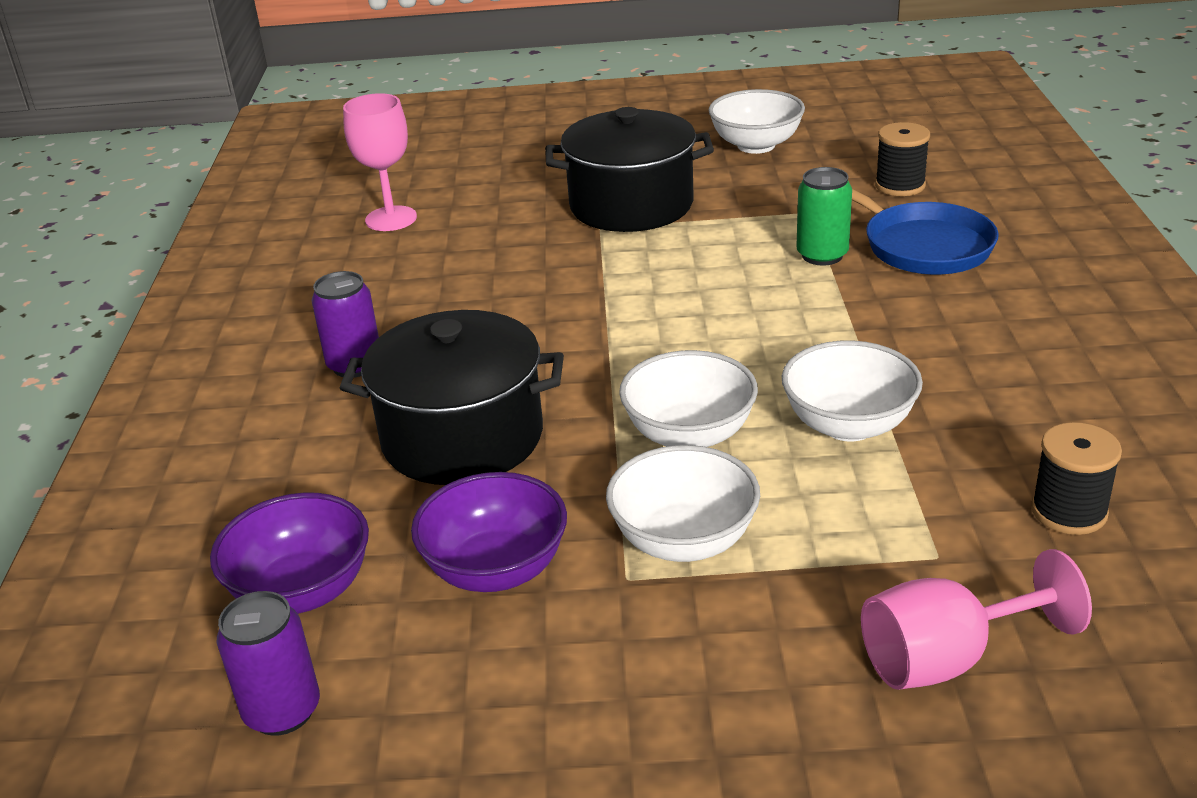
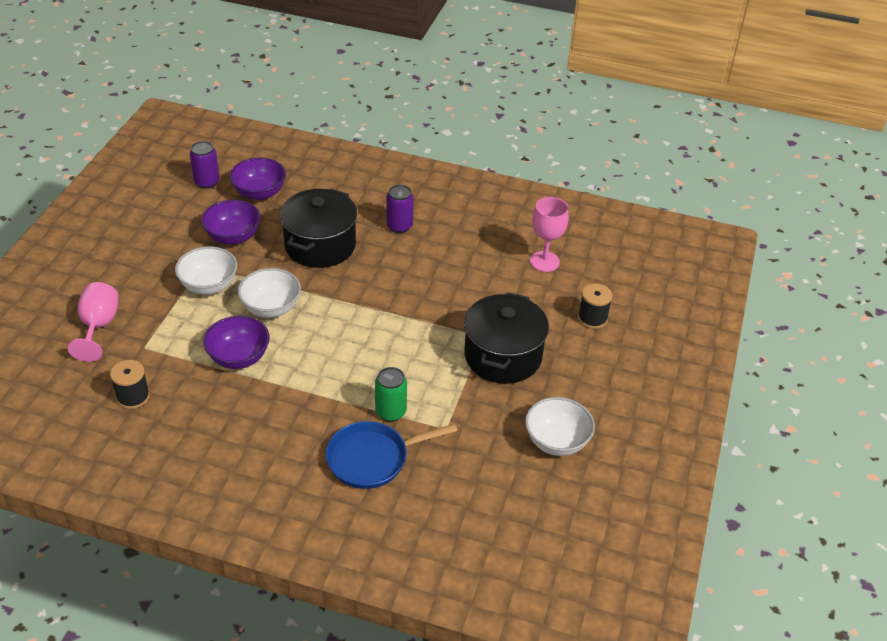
camera: 105 degrees right, 10 degrees up
white bowl [782,340,923,441] -> purple bowl [203,316,270,369]
black spool [875,122,930,196] -> black spool moved to [578,284,613,329]

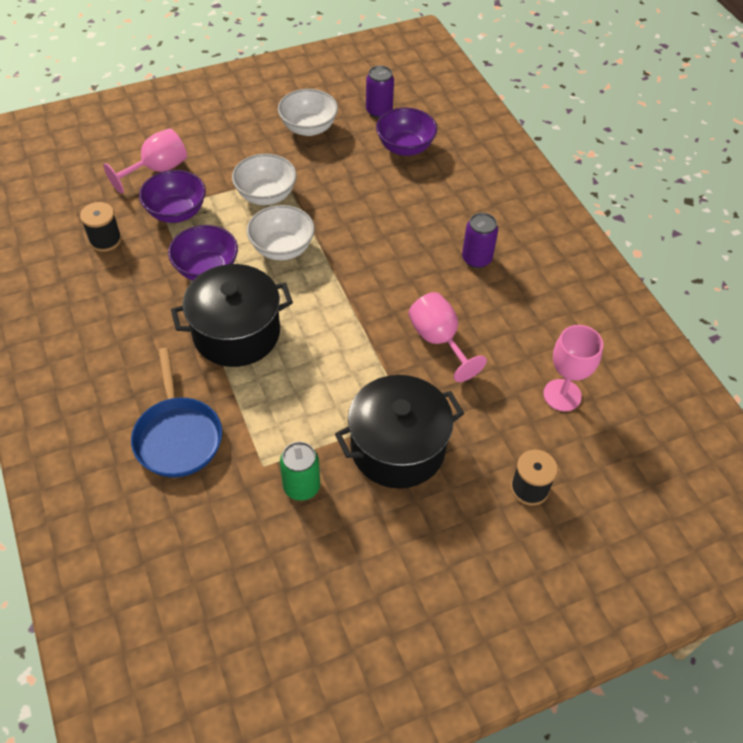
camera: 50 degrees right, 10 degrees up
purple bowl [201,200,261,245] -> purple bowl moved to [139,170,206,223]
black pot [280,188,357,268] -> black pot moved to [171,264,293,367]
blue pan [326,421,457,489] -> blue pan turned 135 degrees counterclockwise [131,348,222,477]
green can [375,367,407,422] -> green can moved to [280,442,320,501]
white bowl [525,397,595,456] -> white bowl moved to [278,89,338,136]
none -> pink goblet [408,292,487,382]

